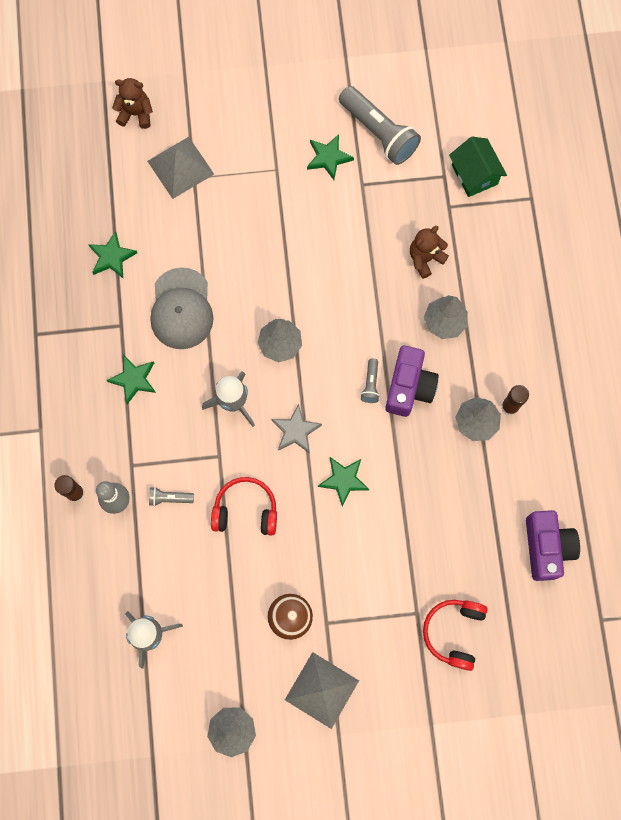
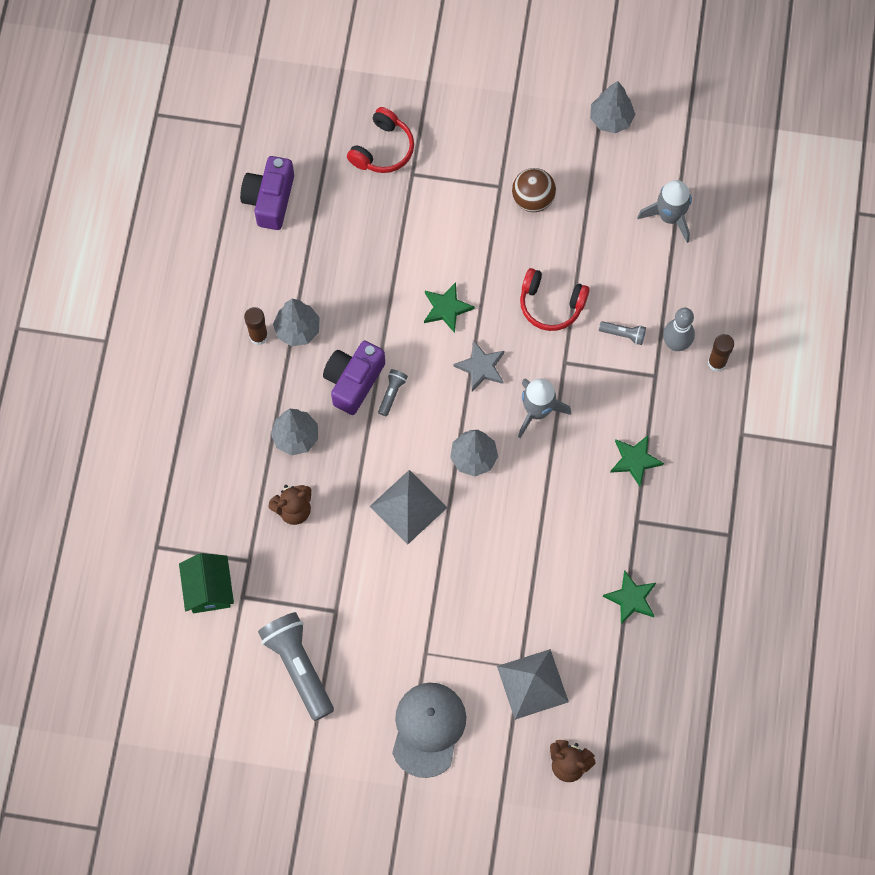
camera: 165 degrees left, 5 degrees down
grey cap [150,267,214,349] -> grey cap moved to [392,683,466,778]
grey pyramid [285,652,359,729] -> grey pyramid moved to [370,470,448,544]
green star [307,134,354,180] -> none

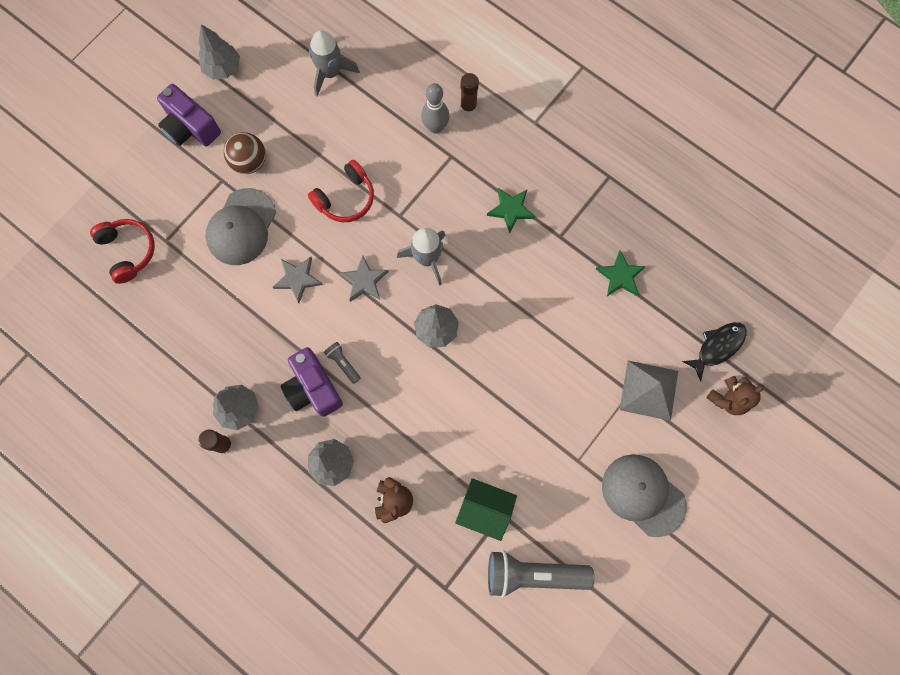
camera: 60 degrees left, 5 degrees up
green house [179,553,234,613] -> green house moved to [455,478,517,541]
purple camera [240,156,294,230] -> purple camera moved to [157,84,221,146]
grey pyramid [370,470,448,544] -> none
green star [424,282,474,333] -> grey star [273,257,323,303]
grey flashlight [599,321,646,345] -> none
none -> grey cap [205,188,276,265]
none -> black fish [682,322,747,381]

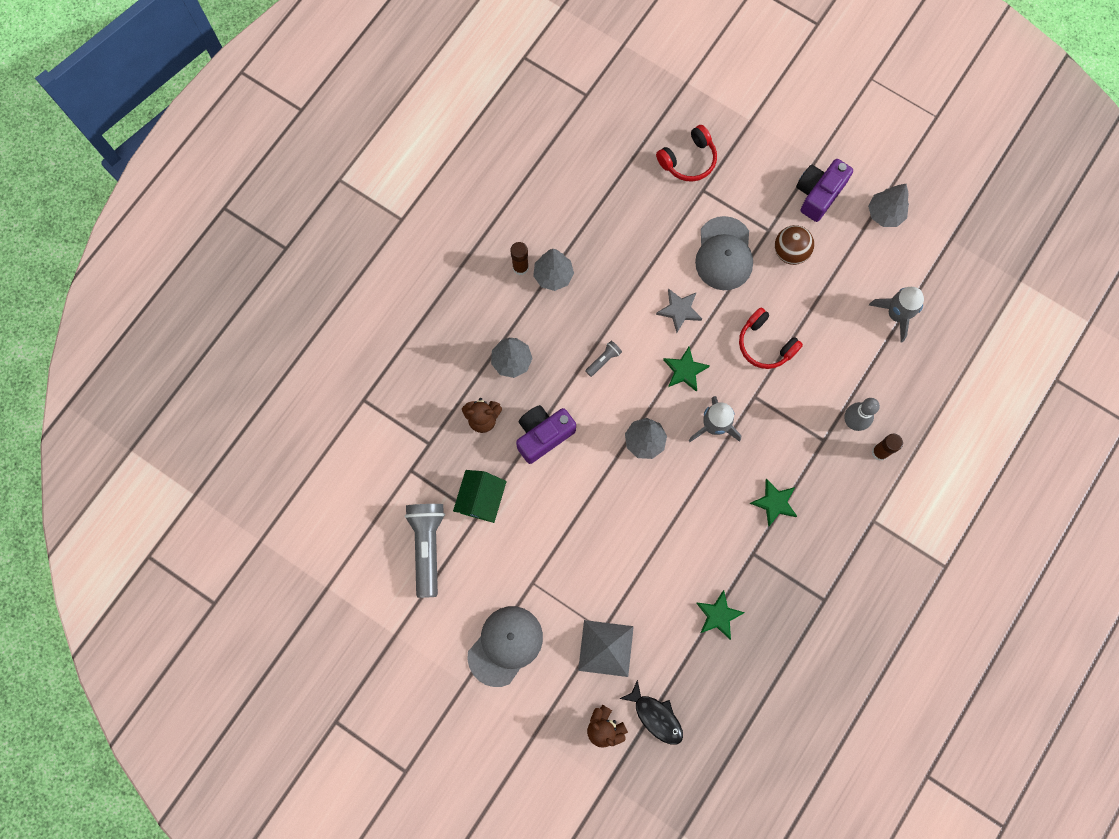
camera: 85 degrees right, 0 degrees up
grey cap [205,188,276,265] -> grey cap turned 105 degrees counterclockwise [695,216,753,290]
purple camera [281,347,343,417] -> purple camera moved to [516,405,576,464]
grey star [339,255,389,302] -> green star [663,347,710,392]

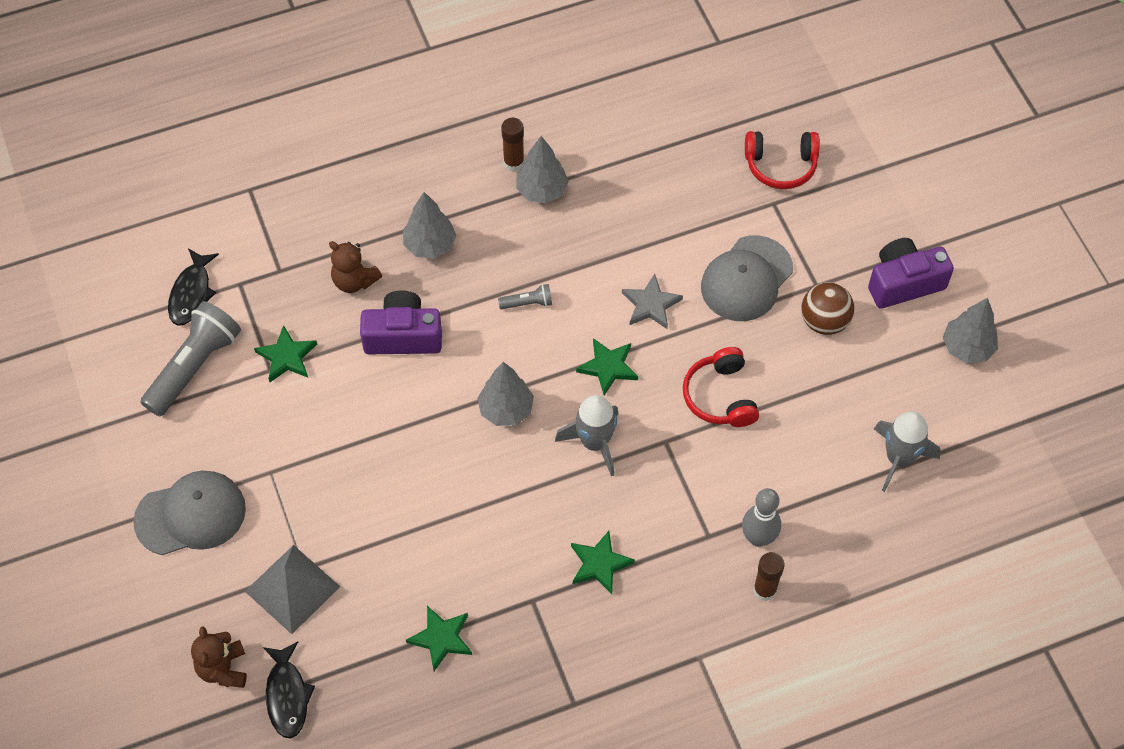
camera: 35 degrees right, 15 degrees down
green house [453,470,507,523] -> green star [254,325,317,382]
none -> black fish [168,248,219,326]

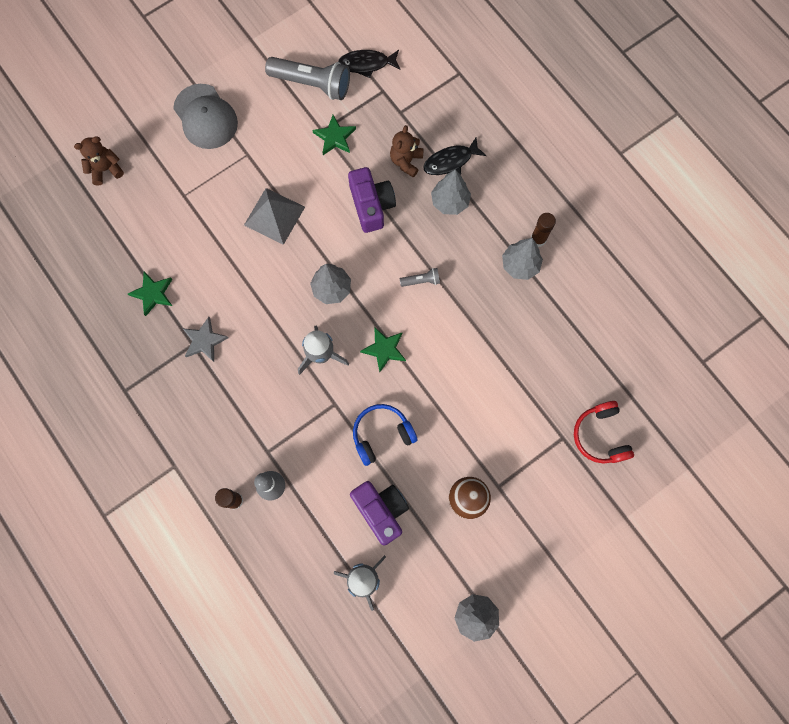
camera: 75 degrees right, 15 degrees up
grey pyramid [245,545,340,634] -> grey pyramid moved to [244,188,305,245]
black fish [263,641,315,738] -> black fish moved to [423,138,487,175]
grey flashlight [498,284,552,309] -> grey flashlight turned 75 degrees counterclockwise [400,268,440,287]
green star [571,531,635,594] -> none
grey star [622,274,683,329] -> grey star moved to [182,317,229,362]
red headphones [683,347,759,427] -> blue headphones [353,404,417,466]
grey cap [701,235,793,321] -> none
purple camera [868,238,954,309] -> purple camera moved to [350,481,409,546]

